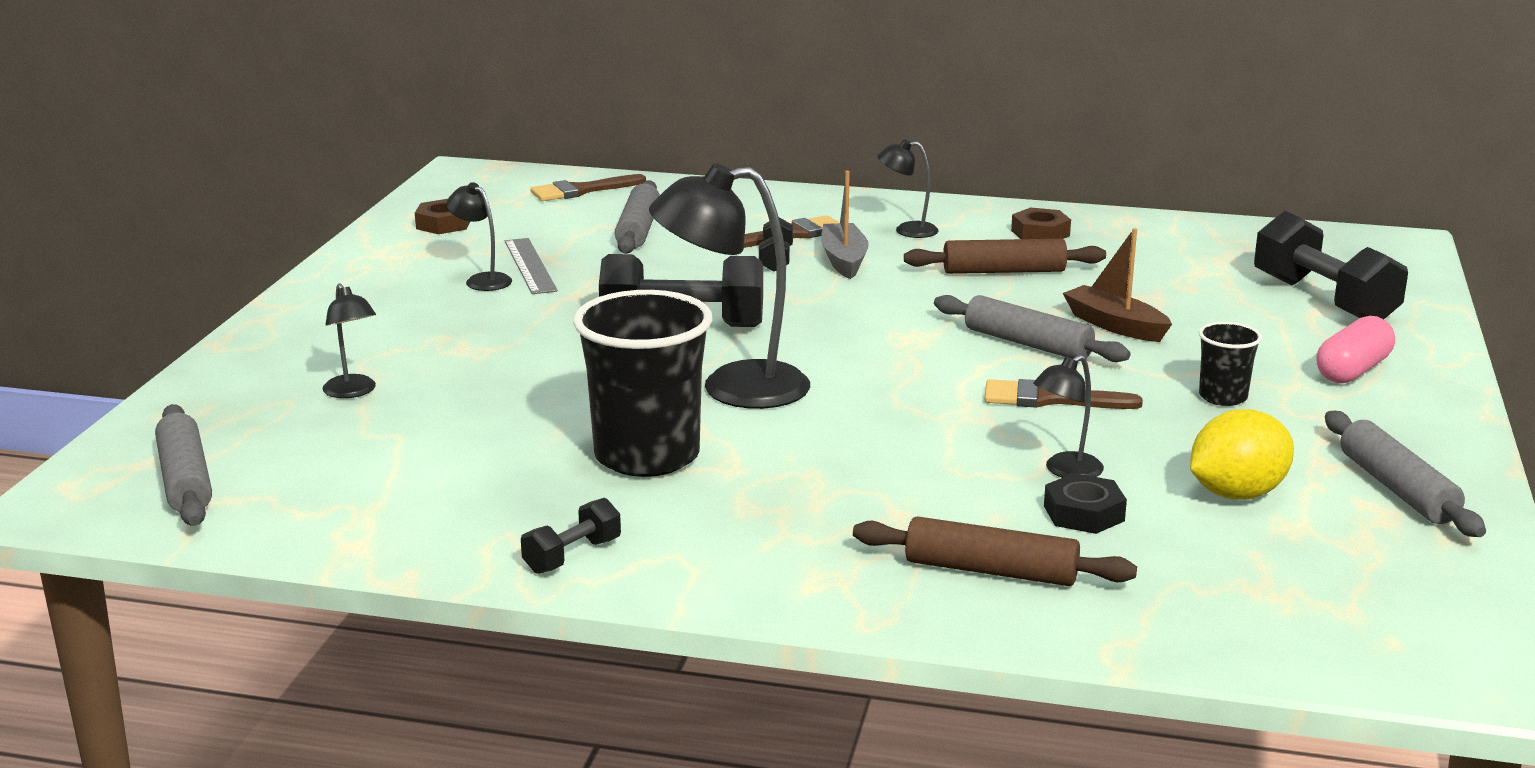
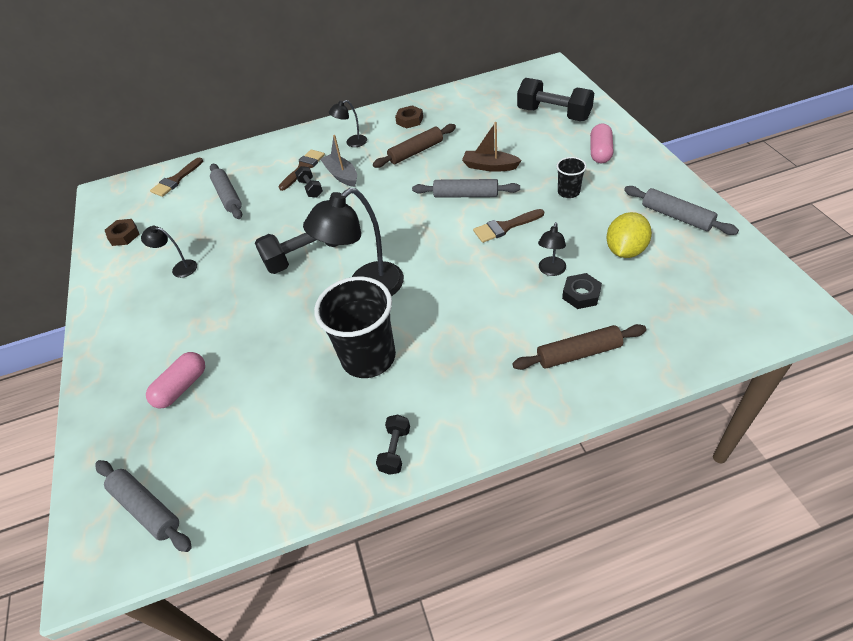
camera: 25 degrees left, 25 degrees up
black lamp [323,283,376,398] -> pink capsule [146,352,205,408]
grey ruler [505,238,558,294] -> none

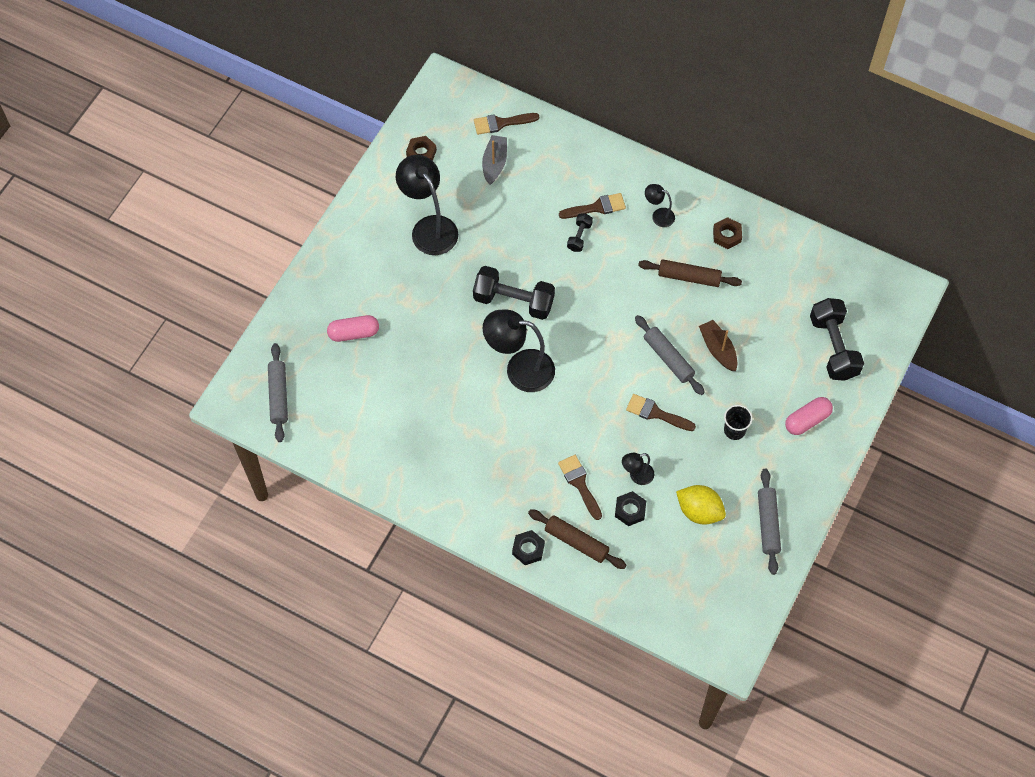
camera: 40 degrees right, 15 degrees up
black lamp [141,226,197,278] -> black lamp [396,155,458,255], size x2.03
grey rolling pin [210,164,242,219] -> none
black cup [314,277,396,378] -> none
grey boat [320,135,357,187] -> grey boat moved to [482,135,507,185]
black dumbbell [376,414,410,475] -> none
yellow lemon [607,212,652,258] -> yellow lemon turned 45 degrees clockwise [676,485,726,525]
none -> black nut [512,530,545,565]
none -> brown brush [558,455,602,520]

